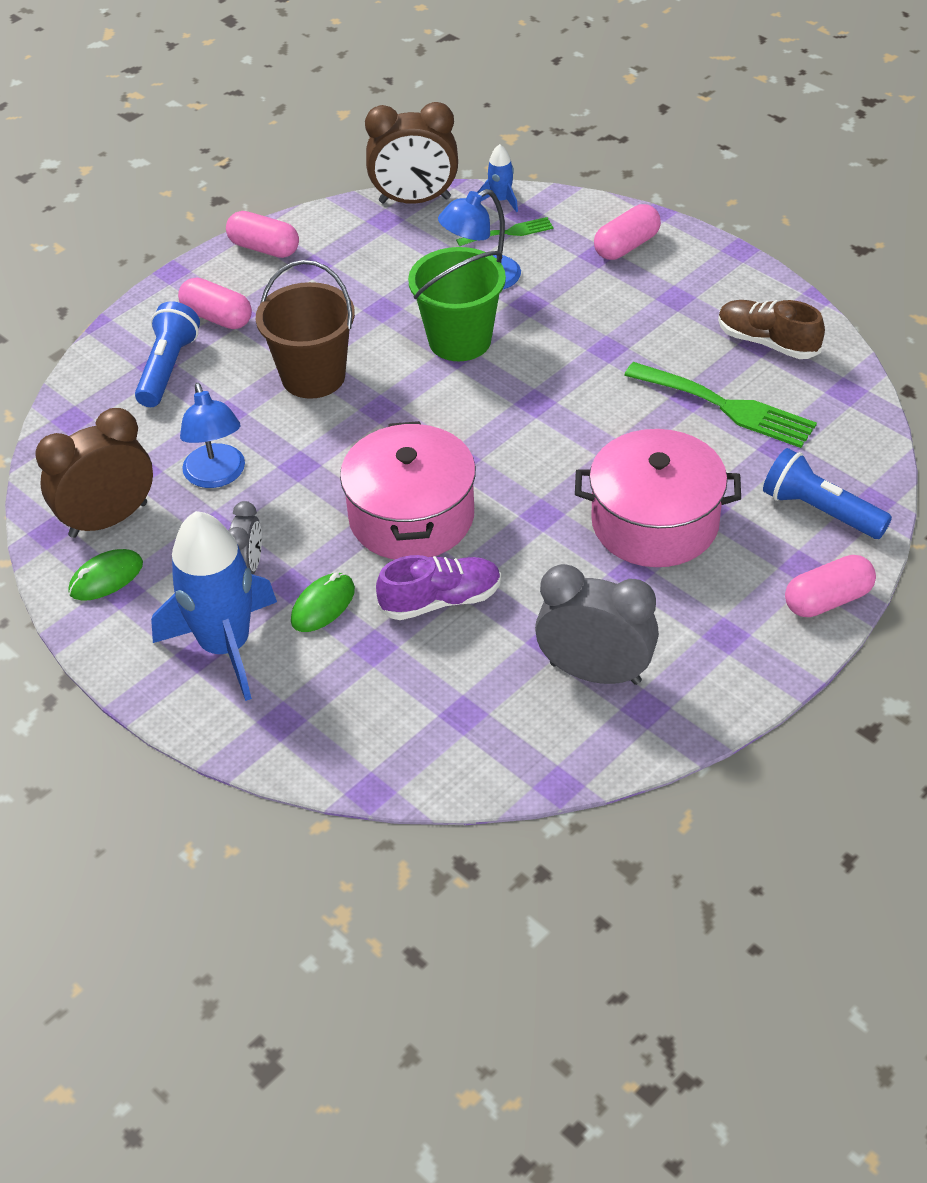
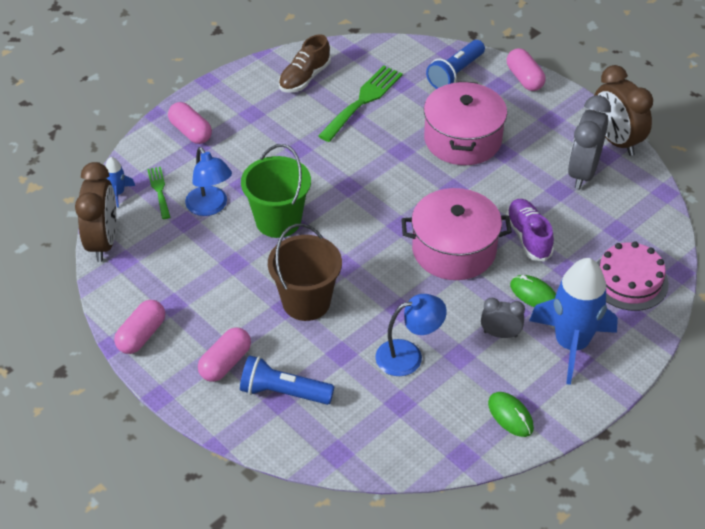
camera: 90 degrees left, 0 degrees up
brown clock [35,408,153,538] -> brown clock moved to [594,65,653,156]
none -> pink cake [597,241,669,311]

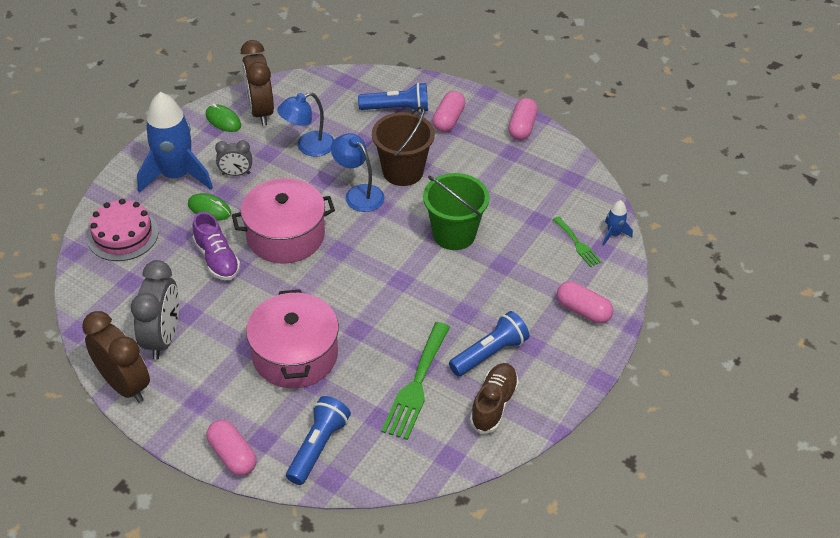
camera: 165 degrees right, 0 degrees up
brown clock [75,162,116,262] -> brown clock moved to [241,40,274,126]
blue lamp [185,147,232,216] -> blue lamp moved to [331,133,385,212]
none -> blue flashlight [449,311,529,377]

